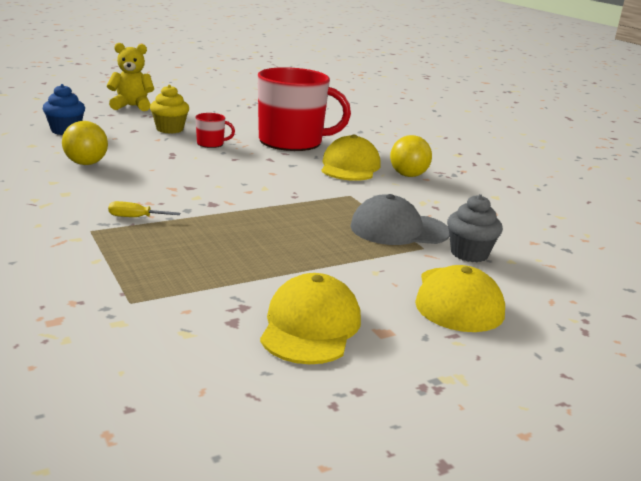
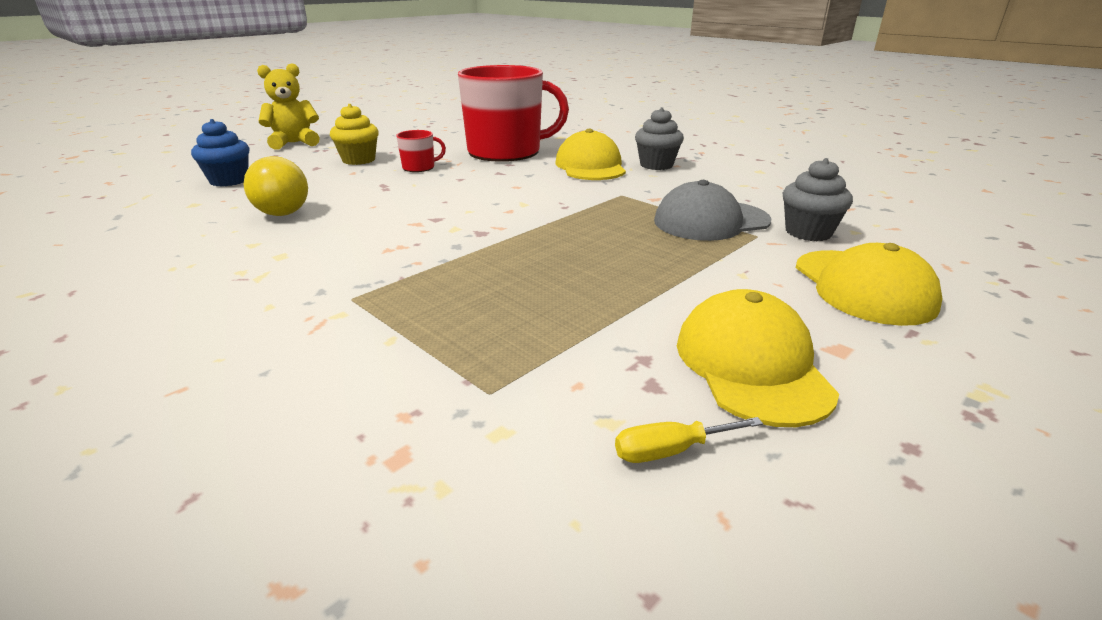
camera: 15 degrees left, 5 degrees up
yellow screwdriver [108,201,180,217] -> yellow screwdriver moved to [615,417,763,463]
yellow ball [390,135,432,177] -> grey cupcake [635,107,684,170]

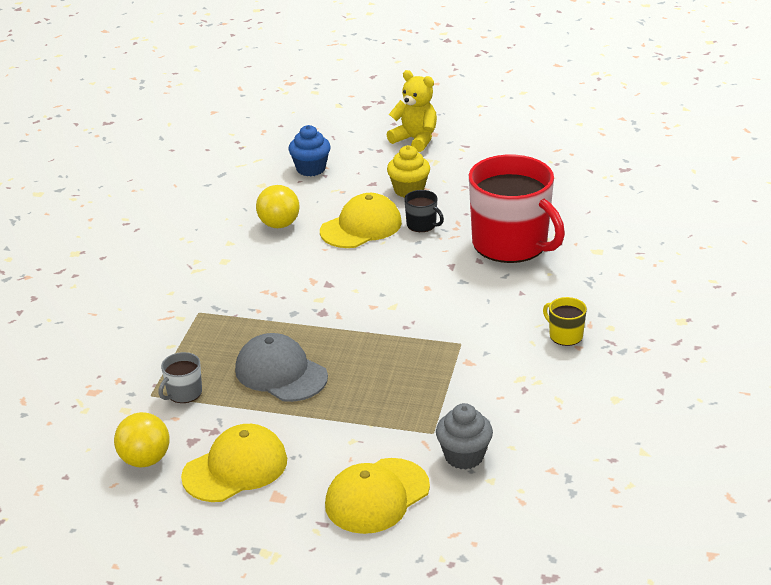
camera: 60 degrees right, 5 degrees up
red mug [396,130,446,172] -> black mug [404,190,444,232]
yellow cap [556,129,626,180] -> yellow cap moved to [320,193,402,248]
yellow screwdriver [615,417,763,463] -> yellow ball [114,412,169,467]
grey cupcake [635,107,684,170] -> yellow mug [543,297,587,346]
grey cap [654,180,772,241] -> grey cap moved to [235,333,328,402]
none -> grey mug [158,352,202,403]

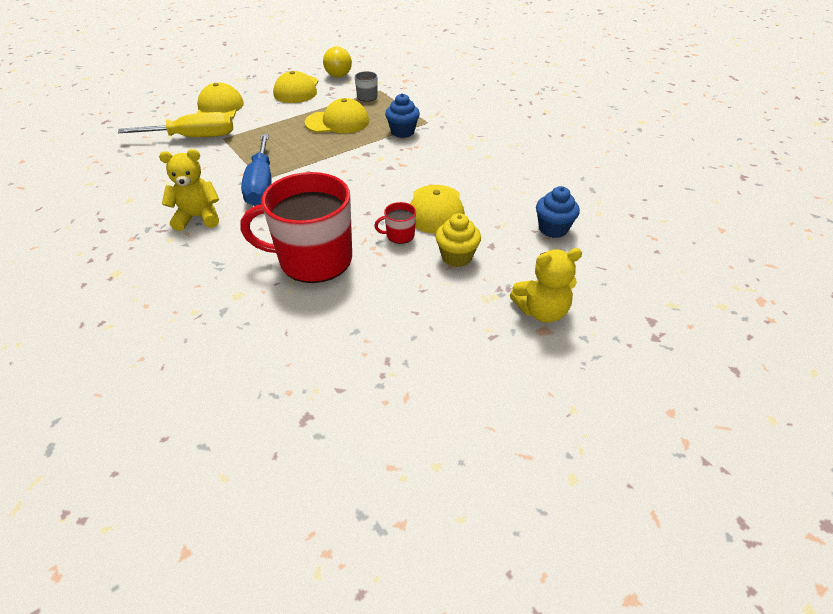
camera: 130 degrees right, 10 degrees up
grey cap [235,333,328,402] -> yellow cap [305,98,369,133]
yellow ball [256,185,300,228] -> none
black mug [404,190,444,232] -> red mug [374,202,416,244]
grey cupcake [436,403,493,470] -> yellow screwdriver [118,112,233,137]
yellow mug [543,297,587,346] -> yellow teddy bear [159,149,219,231]
none -> blue screwdriver [241,134,272,206]
none -> blue cupcake [385,93,420,138]

